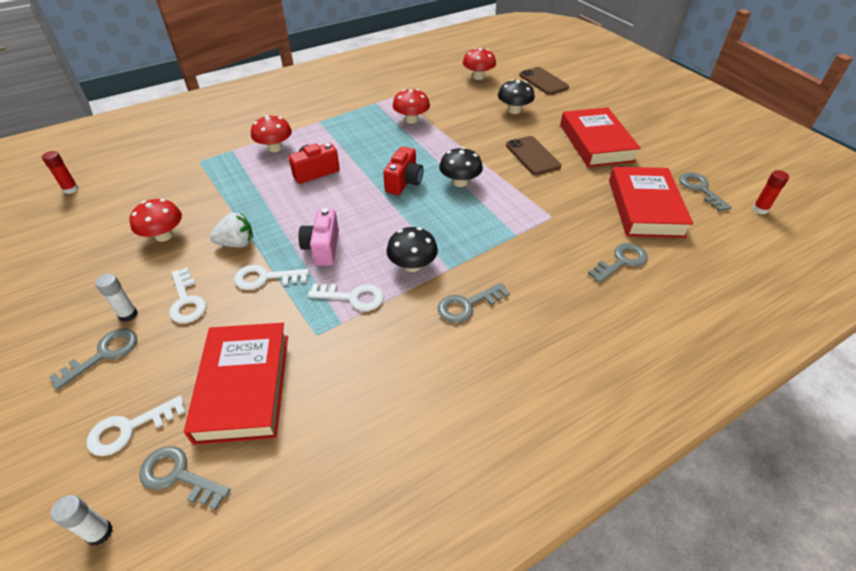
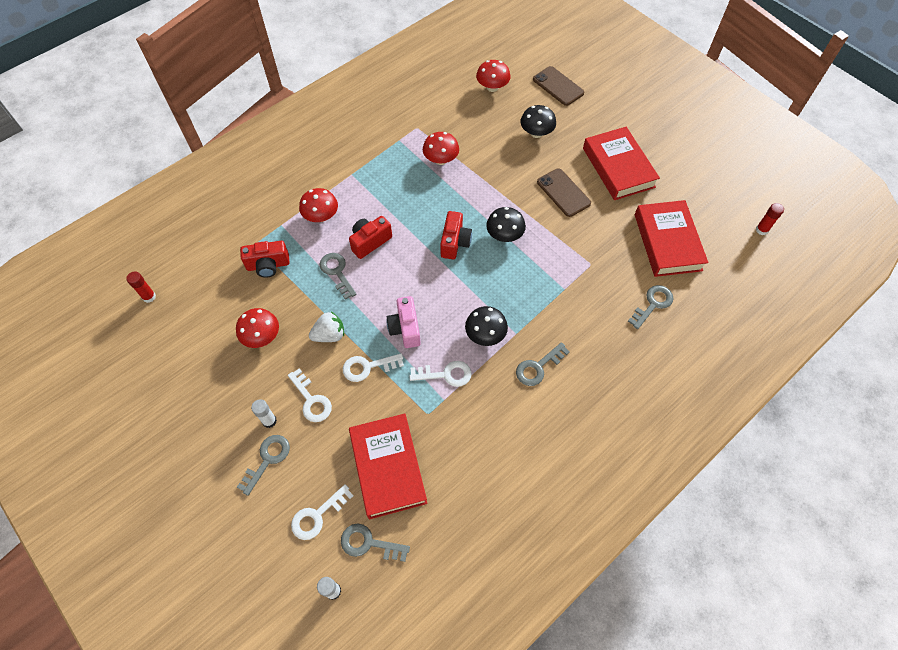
camera: 10 degrees left, 15 degrees up
grey key [679,172,732,212] -> grey key moved to [319,253,357,300]
none -> red camera [240,241,290,278]

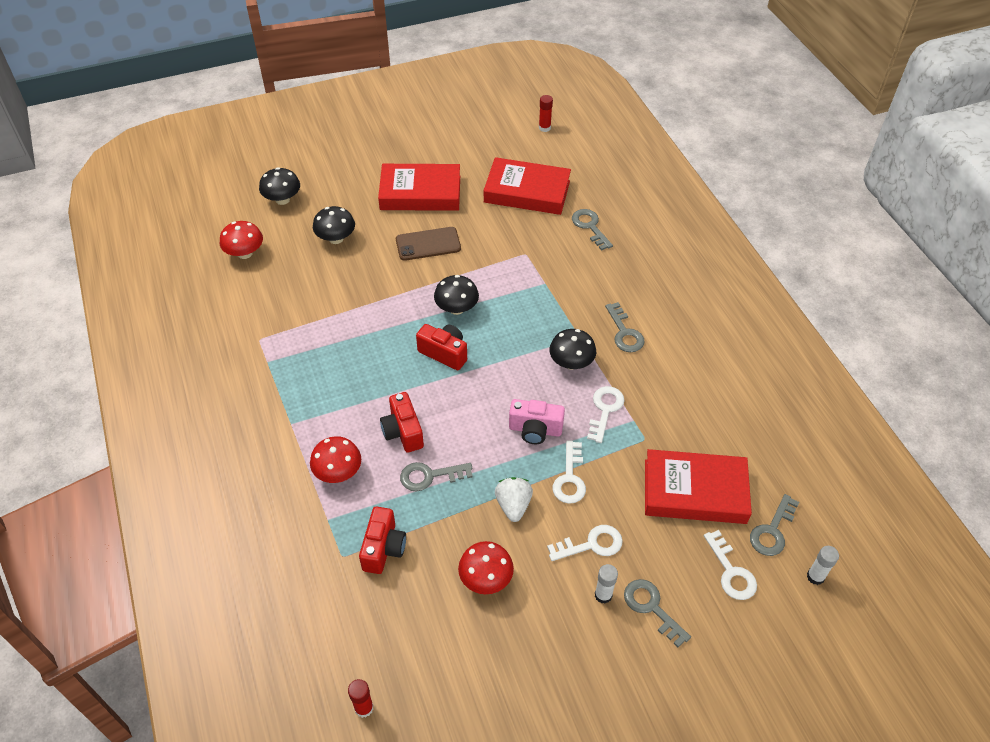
camera: 70 degrees left, 10 degrees down
red mushroom [423,132,459,165] -> none
brown phone [533,66,584,106] -> black mushroom [259,167,300,205]

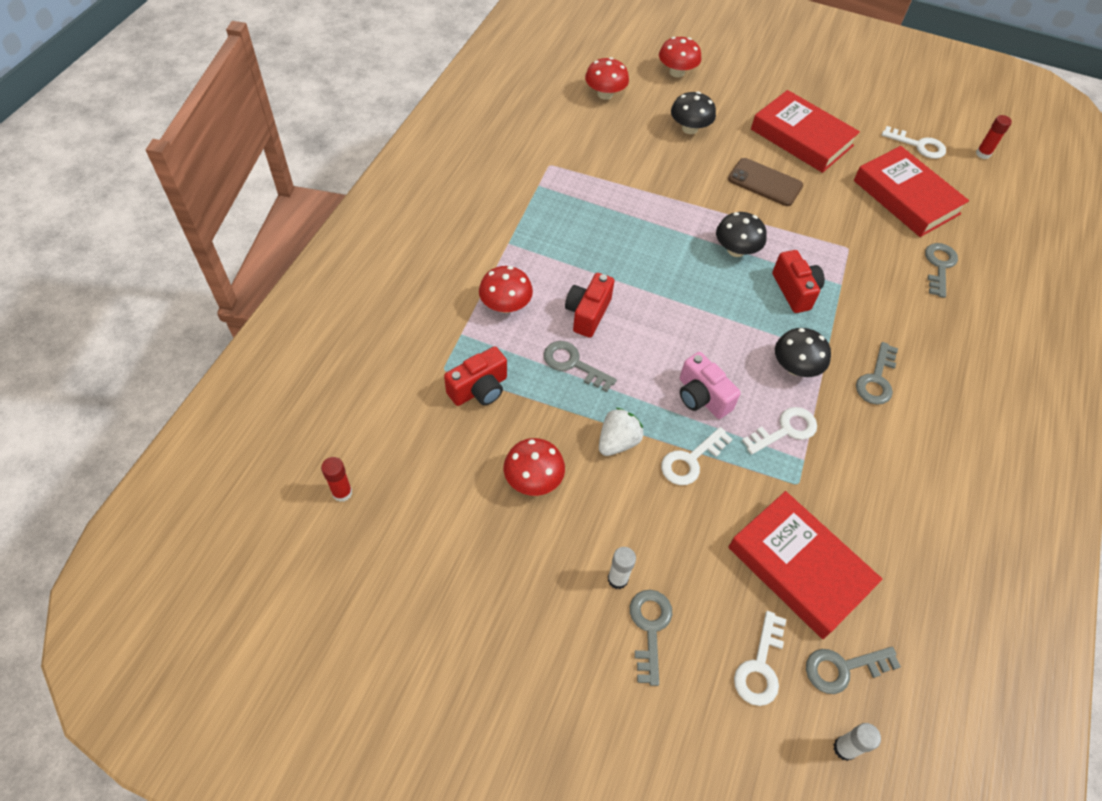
camera: 40 degrees right, 5 degrees up
black mushroom [259,167,300,205] -> red mushroom [659,37,701,77]
red camera [416,324,467,370] -> red camera moved to [772,250,825,313]
white key [547,525,623,561] -> white key moved to [882,126,946,159]

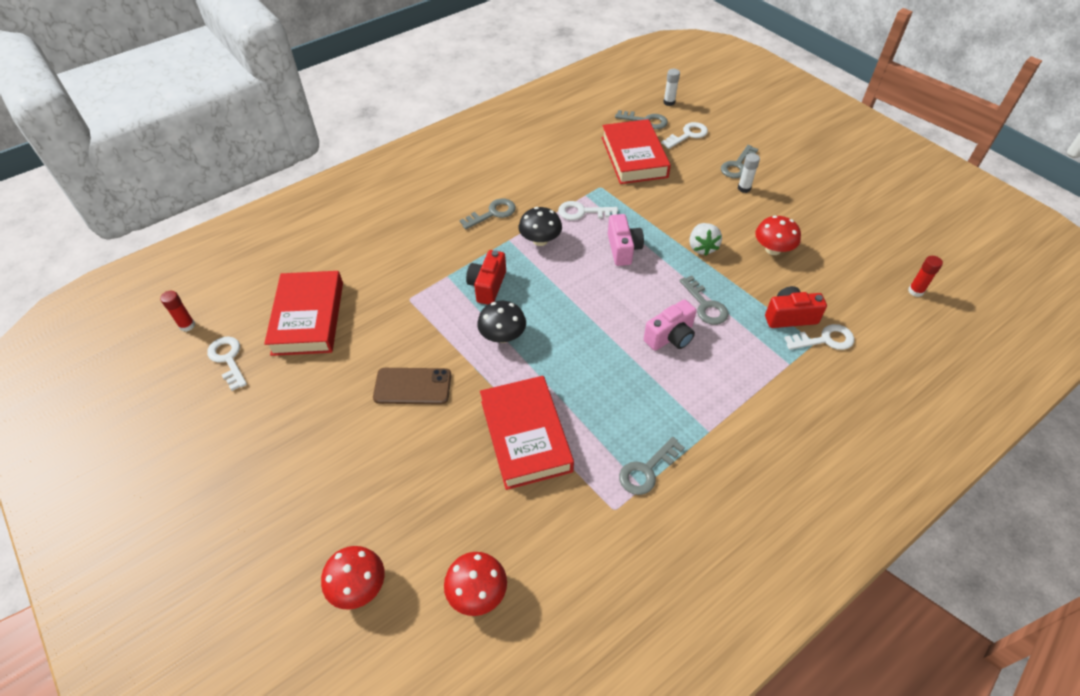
camera: 145 degrees left, 5 degrees down
red mushroom [479,266,533,313] -> none
red camera [565,273,614,338] -> pink camera [644,299,697,351]
white strawberry [599,408,644,456] -> white strawberry turned 75 degrees counterclockwise [689,223,722,256]
white key [661,427,733,485] -> white key moved to [784,324,854,350]
black mushroom [671,91,716,134] -> none
brown phone [728,158,803,206] -> brown phone turned 60 degrees counterclockwise [373,368,451,405]
red book [751,90,860,173] -> red book moved to [480,376,574,490]
grey key [925,243,958,298] -> grey key moved to [619,437,685,495]

